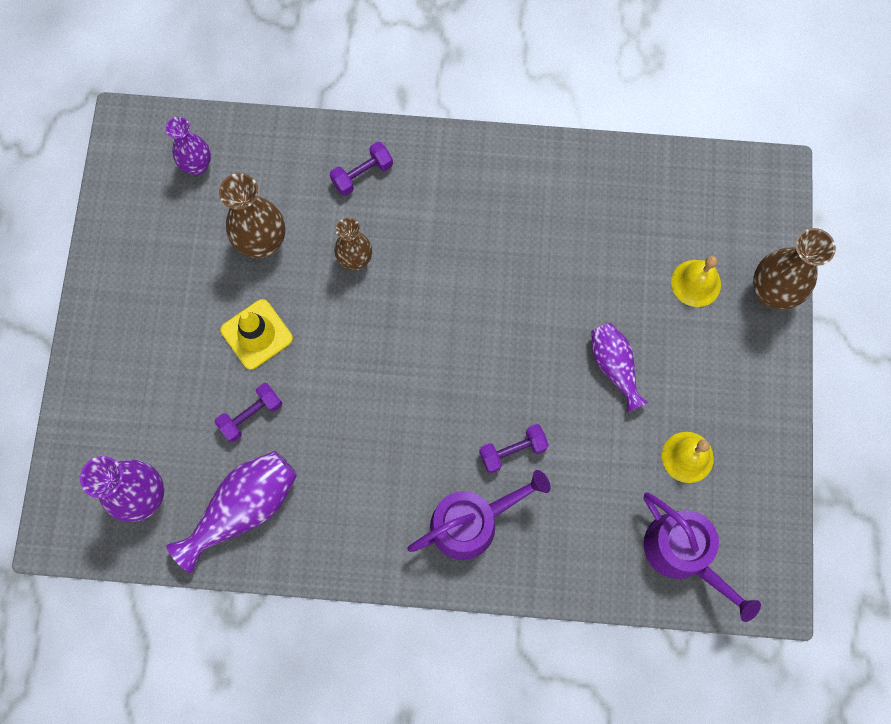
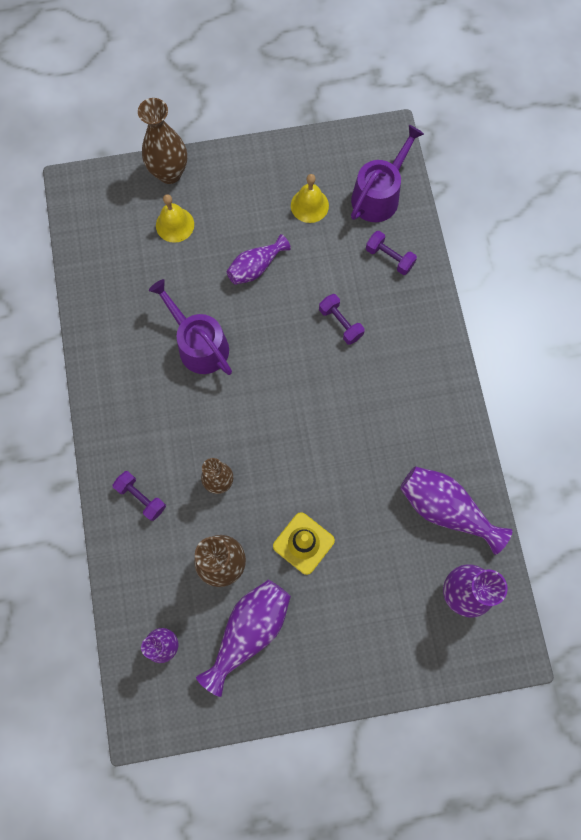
camera: 105 degrees left, 0 degrees up
purple dumbbell [215,383,282,442] -> purple dumbbell moved to [366,231,417,275]
purple watering can [407,470,551,560] -> purple watering can moved to [149,279,232,375]
none -> purple vase [196,580,291,697]

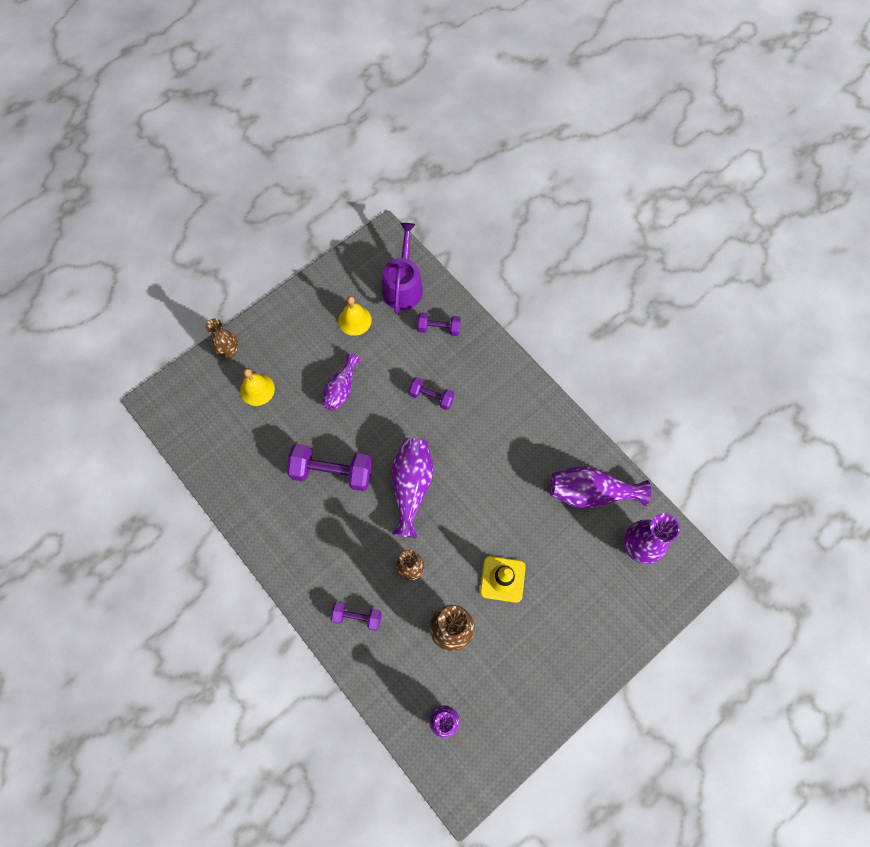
camera: 30 degrees left, 5 degrees down
brown vase [138,98,187,184] -> brown vase [206,318,238,358], size x0.65
purple watering can [149,279,232,375] -> purple dumbbell [286,444,372,491]
purple vase [196,580,291,697] -> purple vase moved to [391,438,433,538]

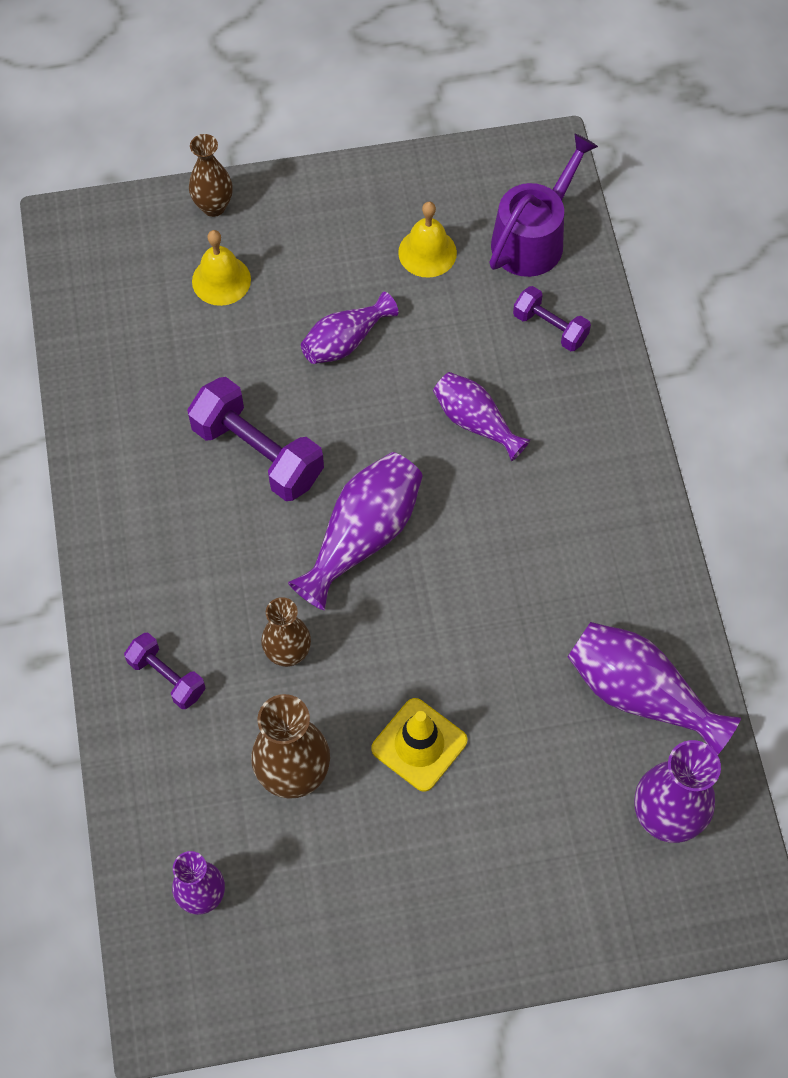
camera: 30 degrees right, 5 degrees down
purple dumbbell [409,377,455,410] -> purple vase [433,372,530,461]

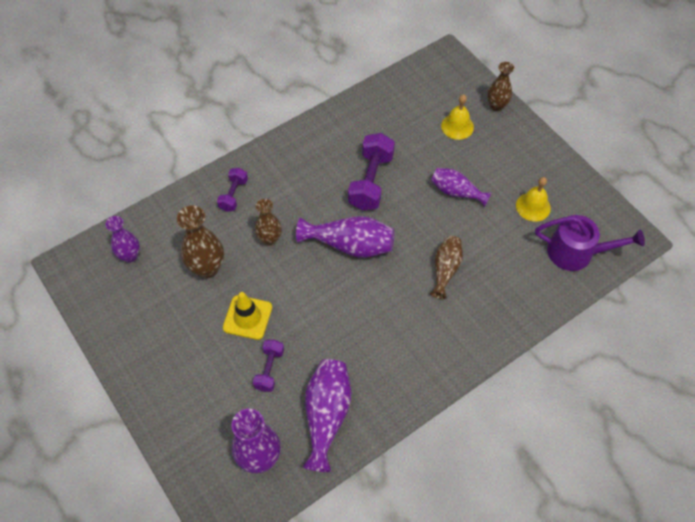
camera: 65 degrees right, 5 degrees down
purple vase [433,372,530,461] -> brown vase [430,236,463,299]
purple dumbbell [513,286,591,351] -> purple dumbbell moved to [253,340,284,392]

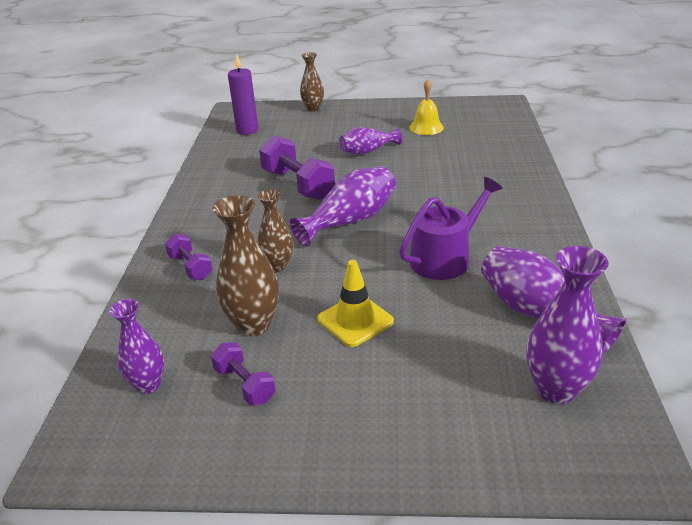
camera: 50 degrees left, 25 degrees down
purple dumbbell [253,340,284,392] -> purple dumbbell moved to [211,342,276,405]
brown vase [430,236,463,299] -> none
yellow bell [441,95,474,140] -> none
purple watering can [535,215,645,271] -> purple watering can moved to [400,177,502,280]
none -> purple candle [228,53,258,135]

